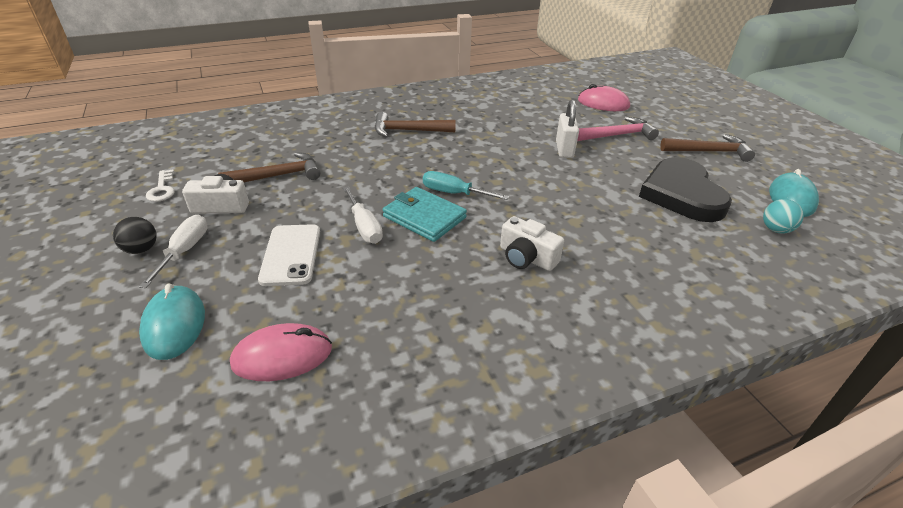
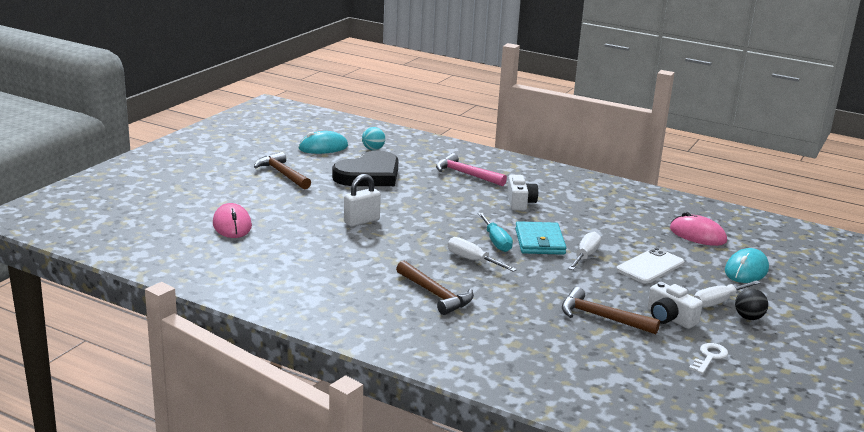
camera: 130 degrees left, 15 degrees down
pink hammer [577,117,659,141] -> pink hammer moved to [436,153,507,186]
none -> white screwdriver [448,237,517,272]

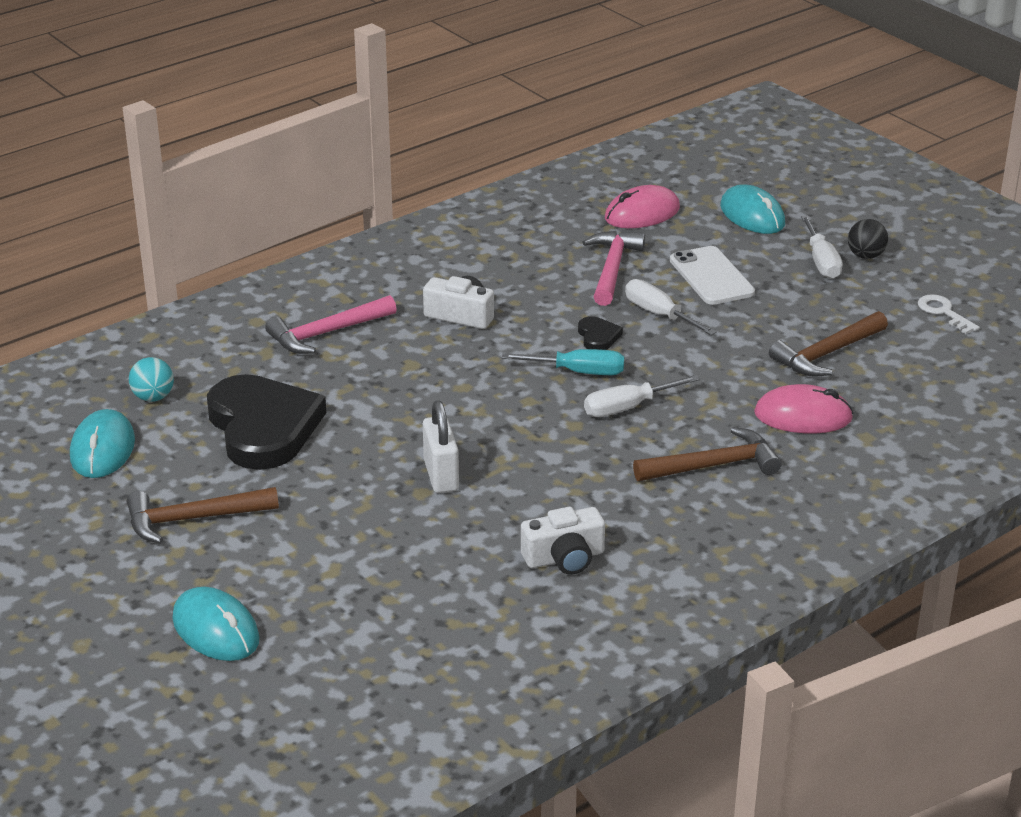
camera: 65 degrees left, 10 degrees up
pink mouse [213,203,252,238] -> pink mouse moved to [754,384,854,433]
turquoise wallet [515,221,566,255] -> black heart [578,316,623,350]
white camera [647,282,703,329] -> white camera moved to [521,507,605,575]
none -> turquoise mouse [172,587,260,661]
none -> pink hammer [582,231,645,306]

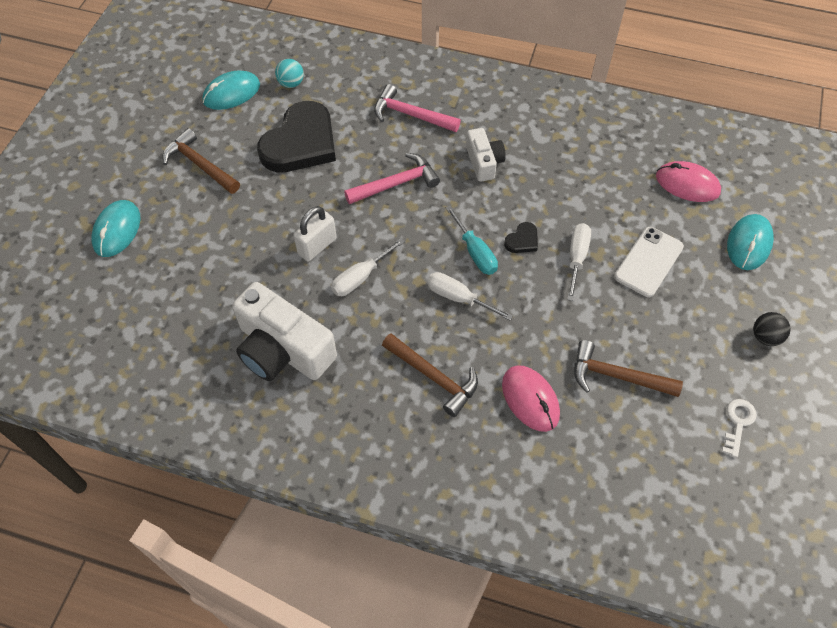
camera: 55 degrees right, 25 degrees up
white camera [521,507,605,575] -> white camera [232,282,337,381], size x1.82
pink hammer [582,231,645,306] -> pink hammer moved to [344,153,440,204]
white screwdriver [801,215,843,279] -> white screwdriver moved to [331,238,405,296]

